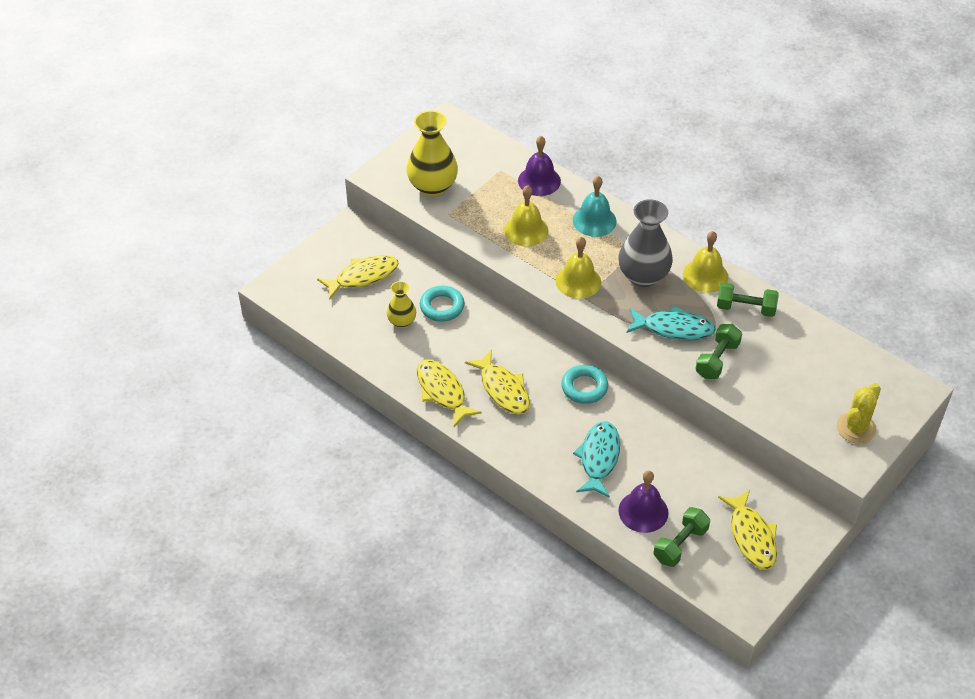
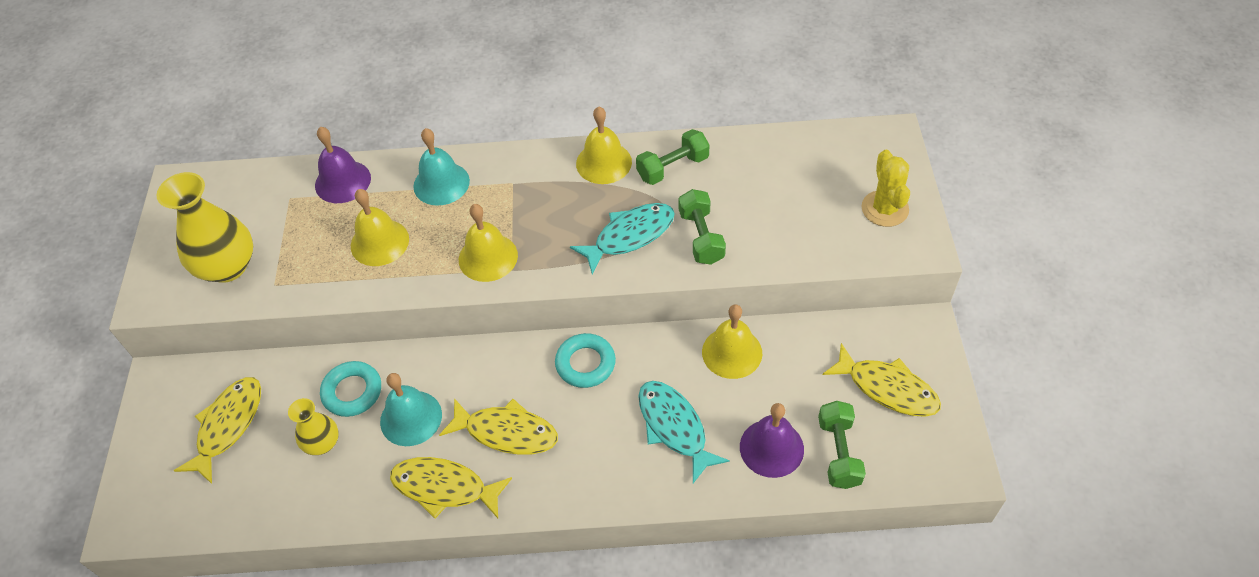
camera: 40 degrees left, 5 degrees up
grey vase [618,199,673,287] -> none
none -> turquoise bell [380,373,442,446]
none -> yellow bell [702,304,762,379]

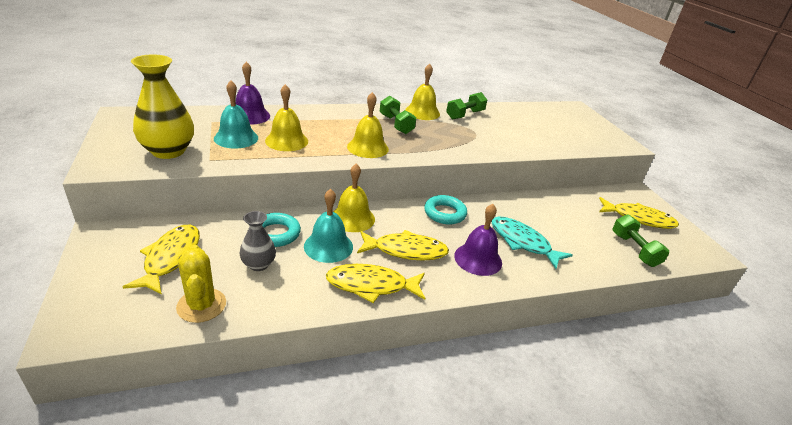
camera: 20 degrees left, 20 degrees down
yellow vase [288,398,339,455] -> grey vase [240,211,276,271]
turquoise bell [413,128,470,205] -> turquoise bell moved to [214,81,258,149]
turquoise fish [570,203,675,274] -> none
green dumbbell [679,189,726,265] -> green dumbbell moved to [380,96,416,134]
yellow bell [702,304,762,379] -> yellow bell moved to [333,164,375,232]
purple bell [740,403,804,478] -> purple bell moved to [454,204,502,276]
yellow cactus [861,150,910,227] -> yellow cactus moved to [176,245,226,323]

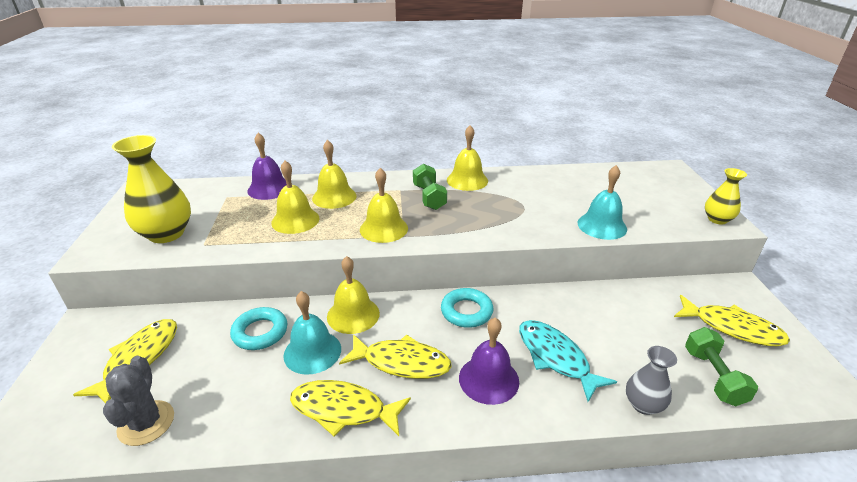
camera: 15 degrees right, 0 degrees up
yellow cactus [176,245,226,323] -> grey cactus [103,356,174,446]
turquoise bell [214,81,258,149] -> turquoise bell moved to [577,165,627,240]
grey vase [240,211,276,271] -> grey vase moved to [626,346,677,415]
green dumbbell [446,92,487,120] -> none
none -> yellow bell [312,140,356,209]
none -> yellow vase [705,168,747,224]

